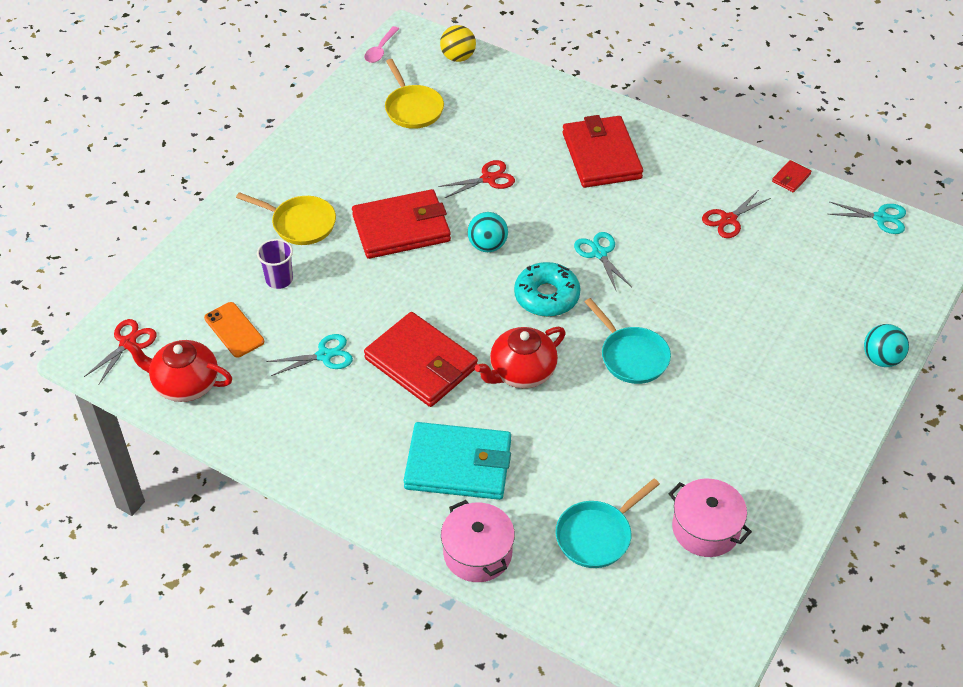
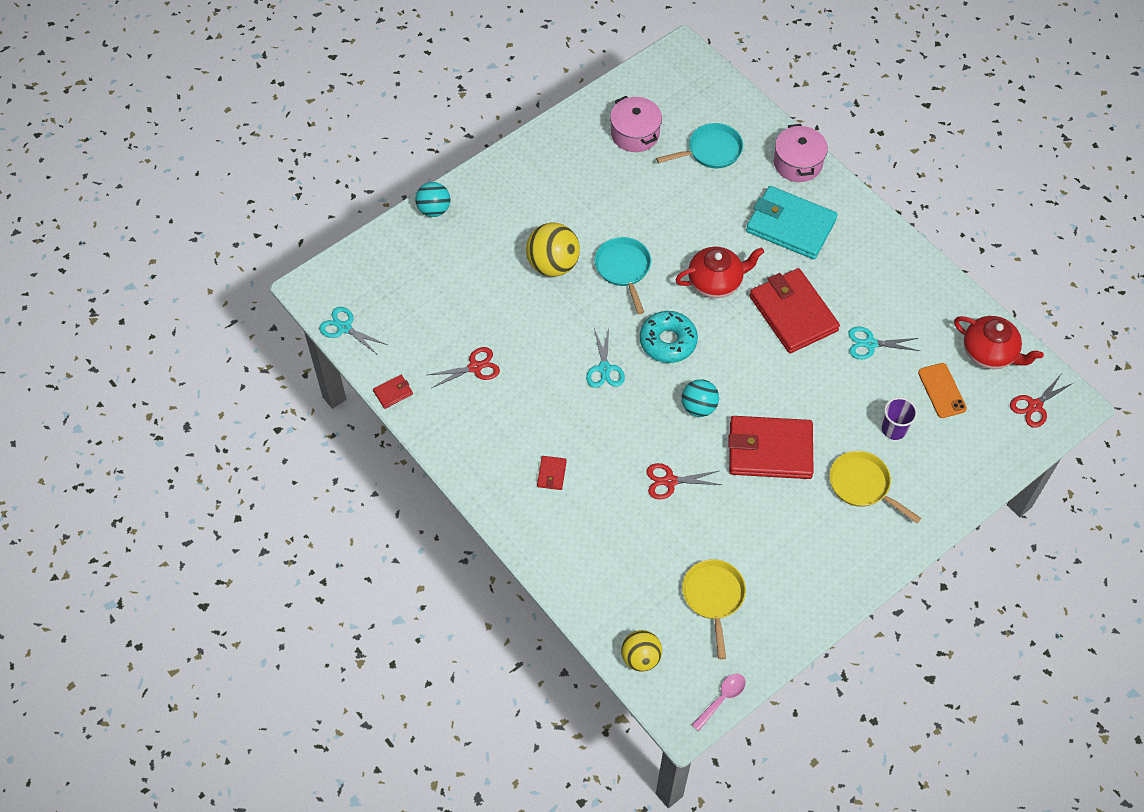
camera: 160 degrees left, 10 degrees up
red wallet [563,115,643,188] -> red wallet [537,456,567,490], size x0.41
none -> yellow ball [526,223,580,277]

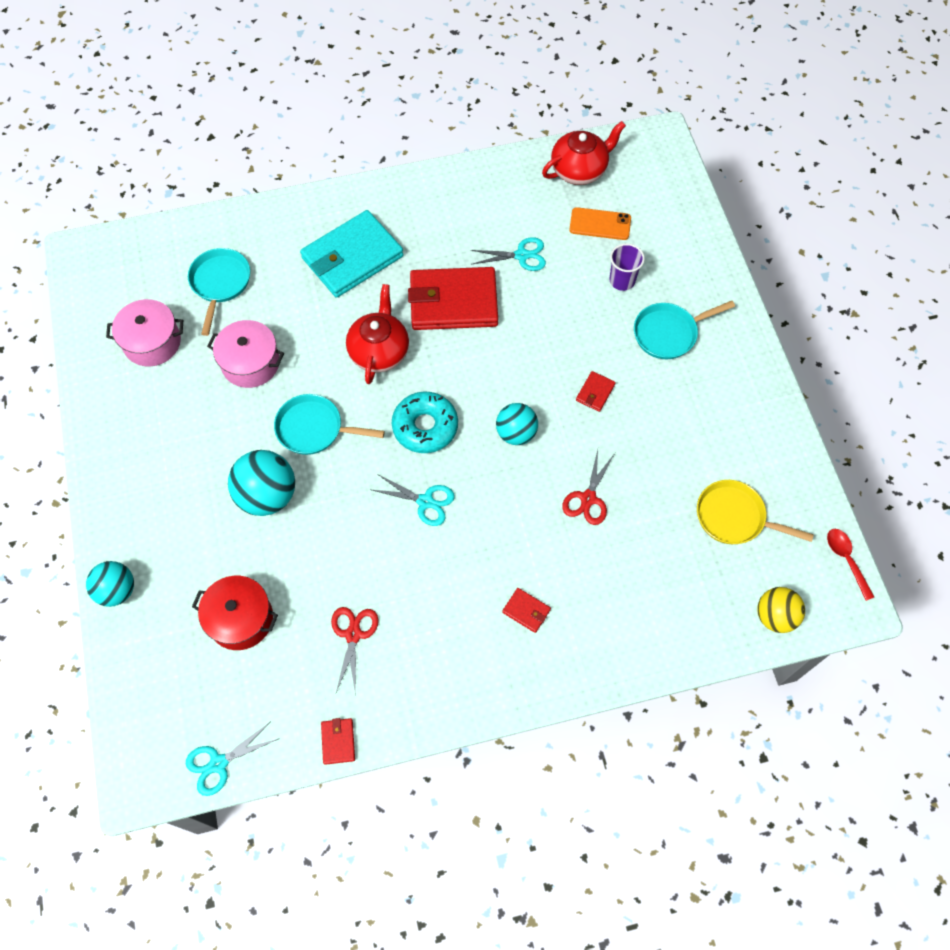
camera: 65 degrees left, 5 degrees up
yellow ball [526,223,580,277] -> turquoise ball [228,450,295,516]
pink spoon [692,674,746,731] -> red spoon [827,529,874,601]
red wallet [728,416,814,479] -> red wallet [576,371,616,412], size x0.41
pink pot [774,124,828,182] -> pink pot moved to [207,320,284,388]
yellow pan [829,451,921,523] -> turquoise pan [634,301,735,359]
turquoise scissors [848,327,920,359] -> turquoise scissors turned 120 degrees counterclockwise [471,237,546,271]
red scissors [1010,373,1075,428] -> none
none -> red pot [192,576,278,650]

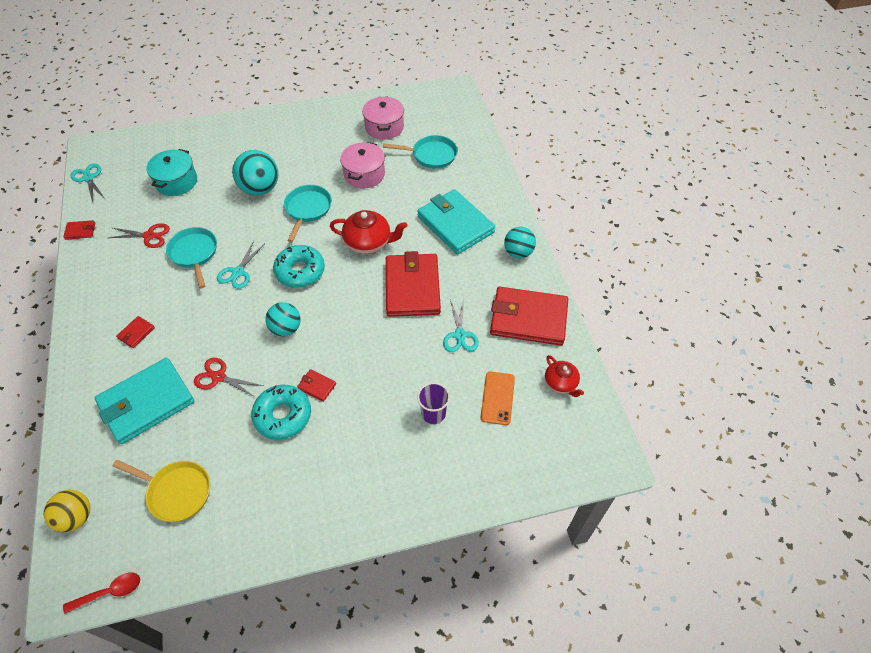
camera: 90 degrees right, 10 degrees down
turquoise ball [86,561,134,607] -> turquoise ball moved to [504,227,536,258]
red pot [192,576,278,650] -> turquoise pot [146,149,197,196]
red teapot [542,121,626,185] -> red teapot [545,355,584,397], size x0.63
turquoise pan [634,301,735,359] -> turquoise pan moved to [166,227,217,288]
yellow pan [697,480,814,544] -> yellow pan turned 90 degrees clockwise [113,460,210,522]
none -> turquoise wallet [95,358,194,444]
none -> turquoise donut [251,385,311,440]
none -> red wallet [490,287,568,346]

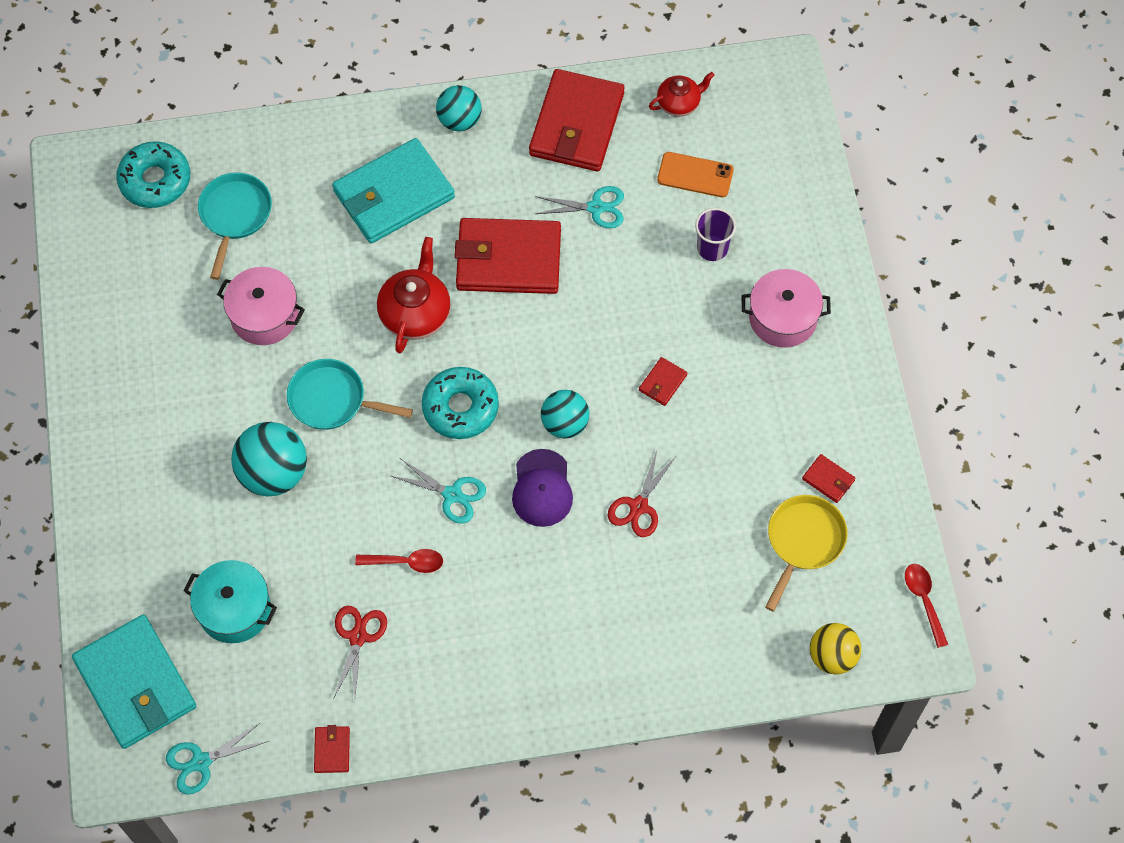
camera: 85 degrees left, 10 degrees up
turquoise wallet [95,358,194,444] -> turquoise wallet moved to [72,615,196,749]
red wallet [116,316,155,348] -> red wallet moved to [802,454,856,503]
turquoise pan [166,227,217,288] -> red spoon [355,549,443,573]
turquoise donut [251,385,311,440] -> turquoise donut moved to [116,141,190,208]
pink pot [362,97,404,140] -> pink pot moved to [742,269,831,348]
none -> purple cap [512,449,573,527]

